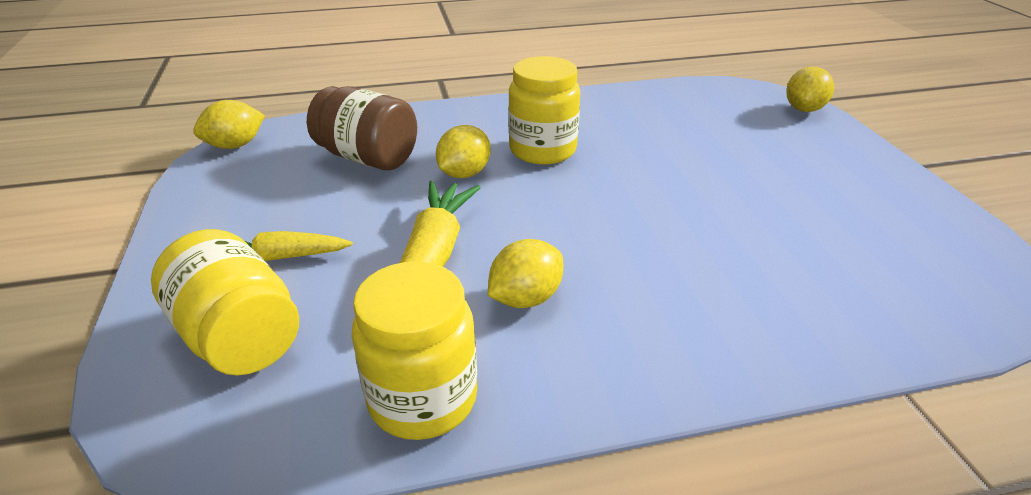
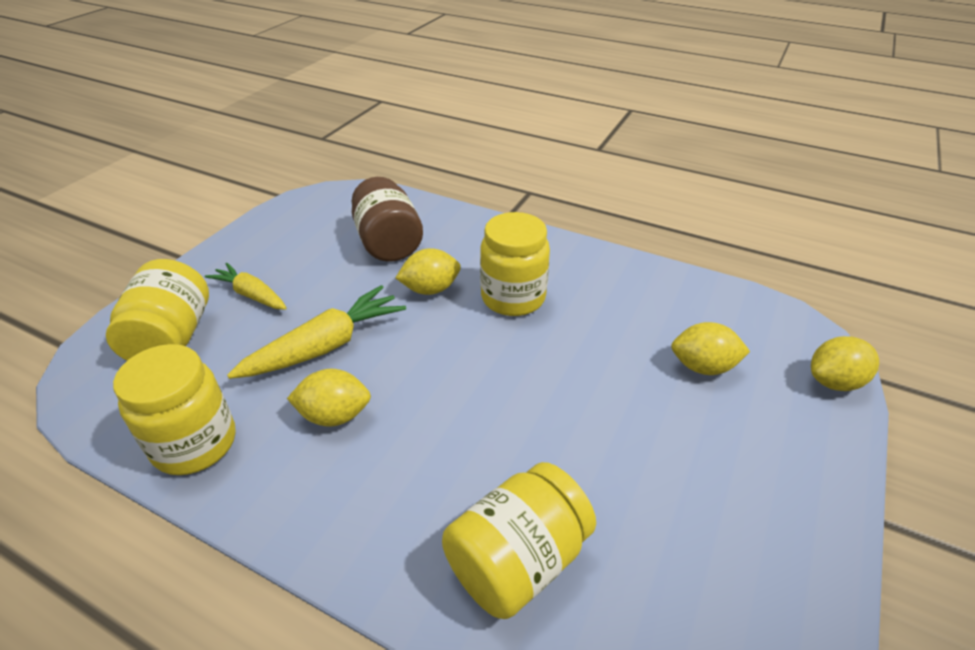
camera: 40 degrees right, 5 degrees up
yellow lemon [193,100,265,149] -> yellow lemon moved to [671,322,750,375]
none -> yellow jar [442,462,596,619]

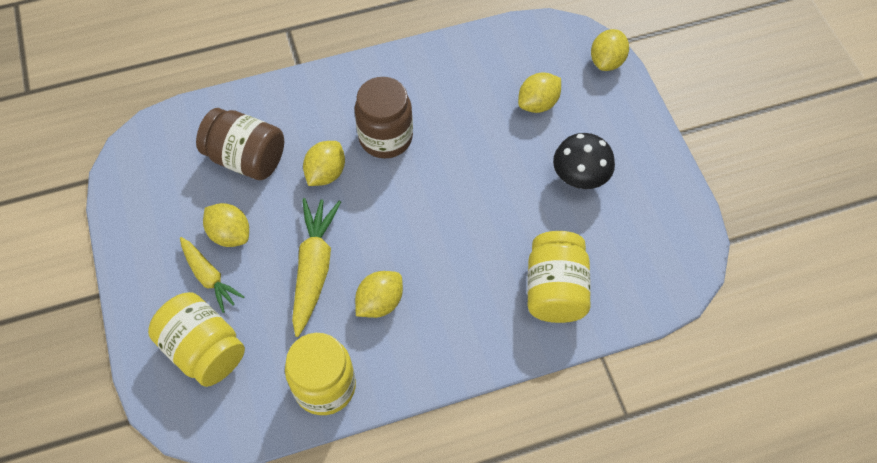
camera: 45 degrees left, 20 degrees up
yellow carrot [205,263,287,310] -> yellow carrot turned 120 degrees counterclockwise [180,237,244,313]
yellow jar [480,212,550,316] -> brown jar [355,77,413,159]
none -> yellow lemon [203,203,249,247]
none -> black mushroom [553,133,615,189]

